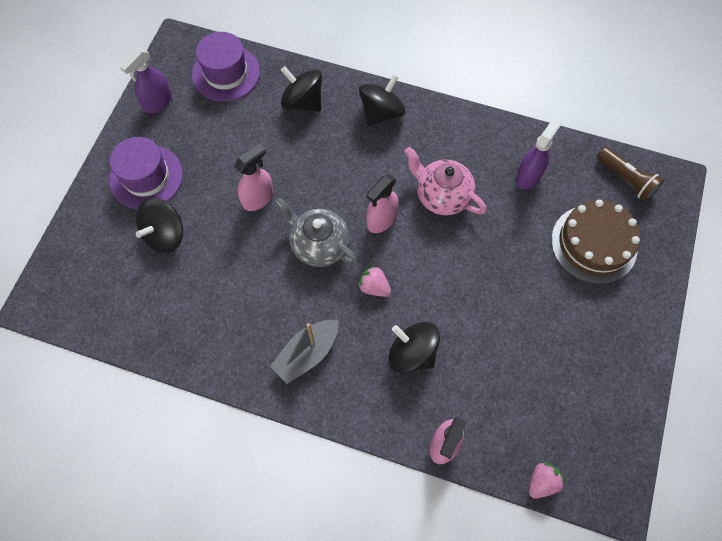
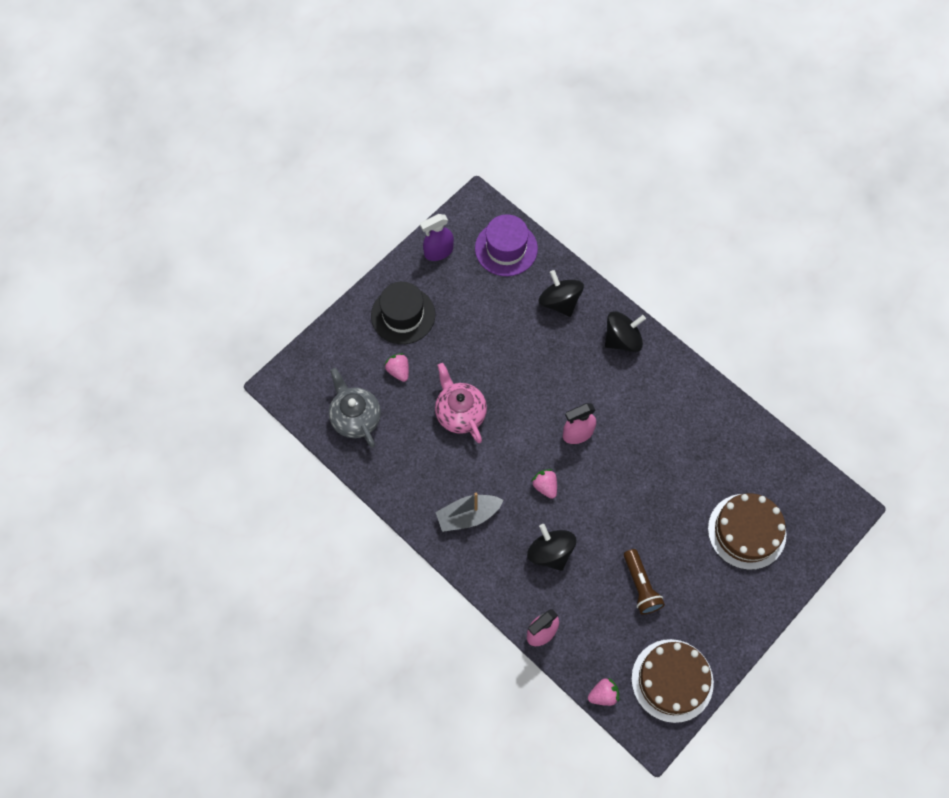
camera: 25 degrees right, 0 degrees up
purple hat [109,137,183,209] -> black hat [371,282,435,344]
black spinning top [136,198,183,253] -> pink strawberry [384,353,409,382]
pink spray bottle [234,143,274,211] -> none
grey teapot [275,197,359,267] -> grey teapot moved to [329,368,381,448]
pink teapot [404,147,487,216] -> pink teapot moved to [435,363,487,443]
purple spray bottle [516,118,561,190] -> none
brown flashlight [597,147,664,202] -> brown flashlight moved to [624,549,665,615]
none -> brown cake [631,639,714,723]

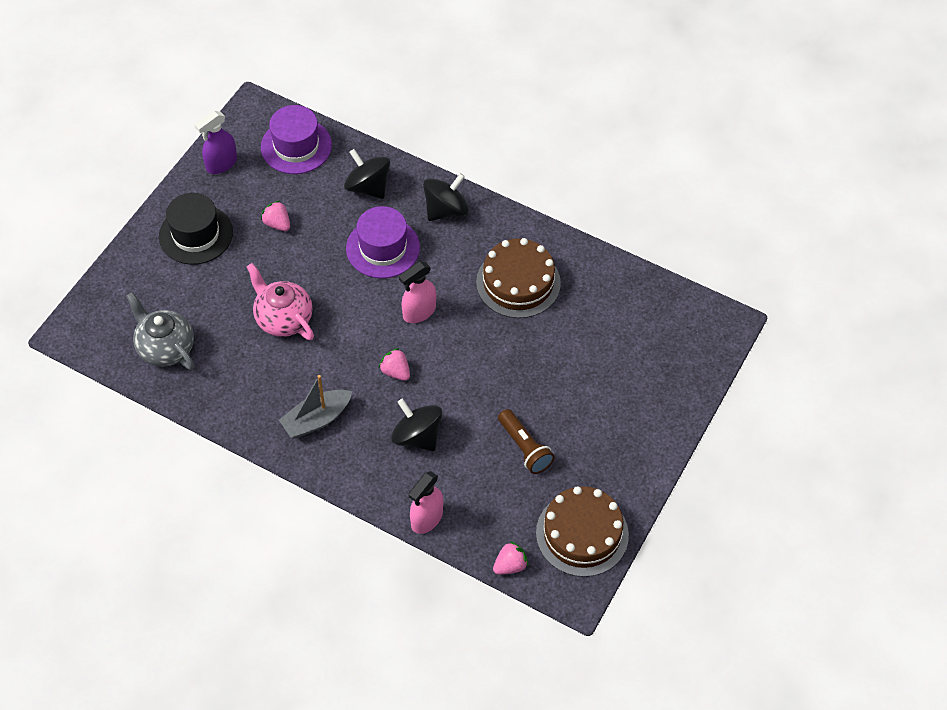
camera: 15 degrees left, 10 degrees down
pink strawberry [384,353,409,382] -> pink strawberry moved to [261,201,290,231]
brown cake [708,493,786,570] -> brown cake moved to [476,238,561,318]
none -> purple hat [346,206,420,278]

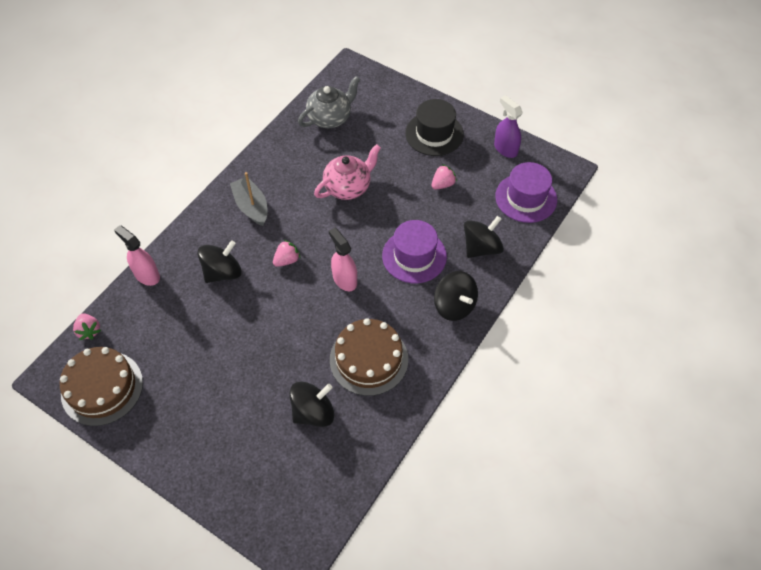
camera: 95 degrees right, 0 degrees up
brown flashlight [498,409,555,474] -> none
none -> black spinning top [289,382,334,427]

